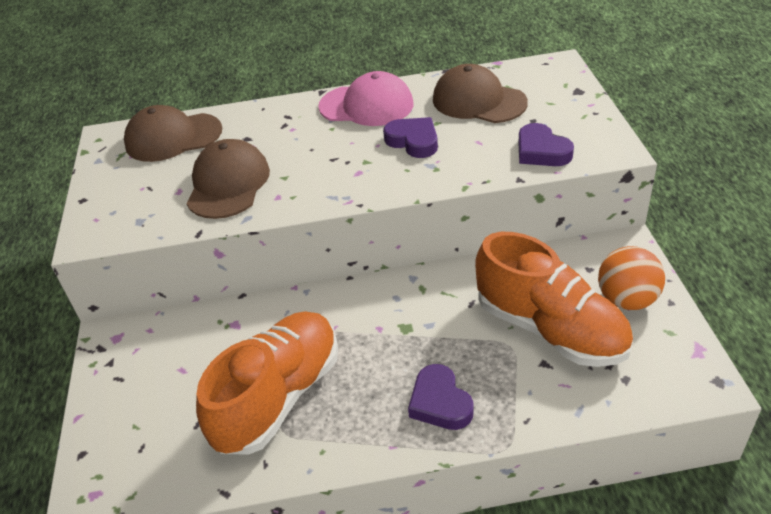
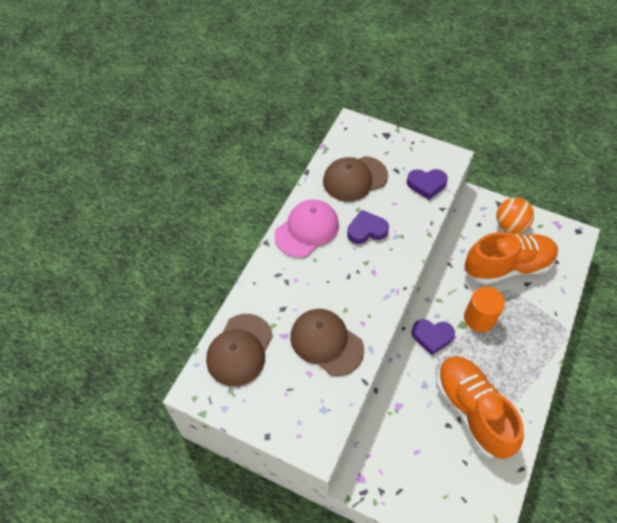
camera: 60 degrees left, 15 degrees up
purple heart [408,364,474,430] -> purple heart moved to [411,319,455,355]
none -> orange cylinder [464,287,505,332]

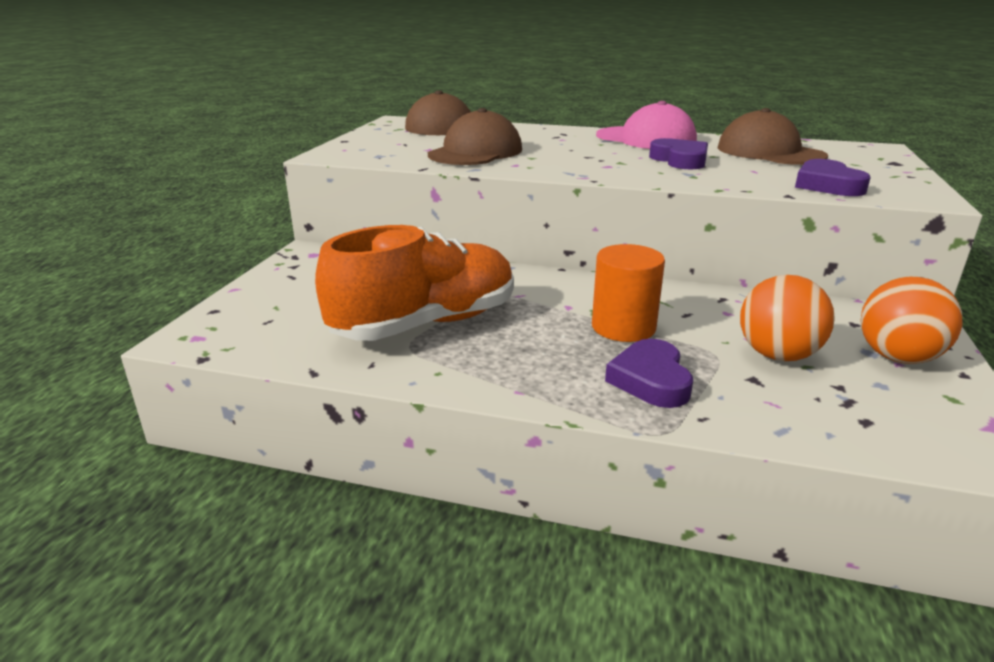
camera: 80 degrees right, 30 degrees down
purple heart [411,319,455,355] -> purple heart moved to [605,339,693,408]
orange shoe [464,232,558,284] -> orange ball [740,275,835,361]

